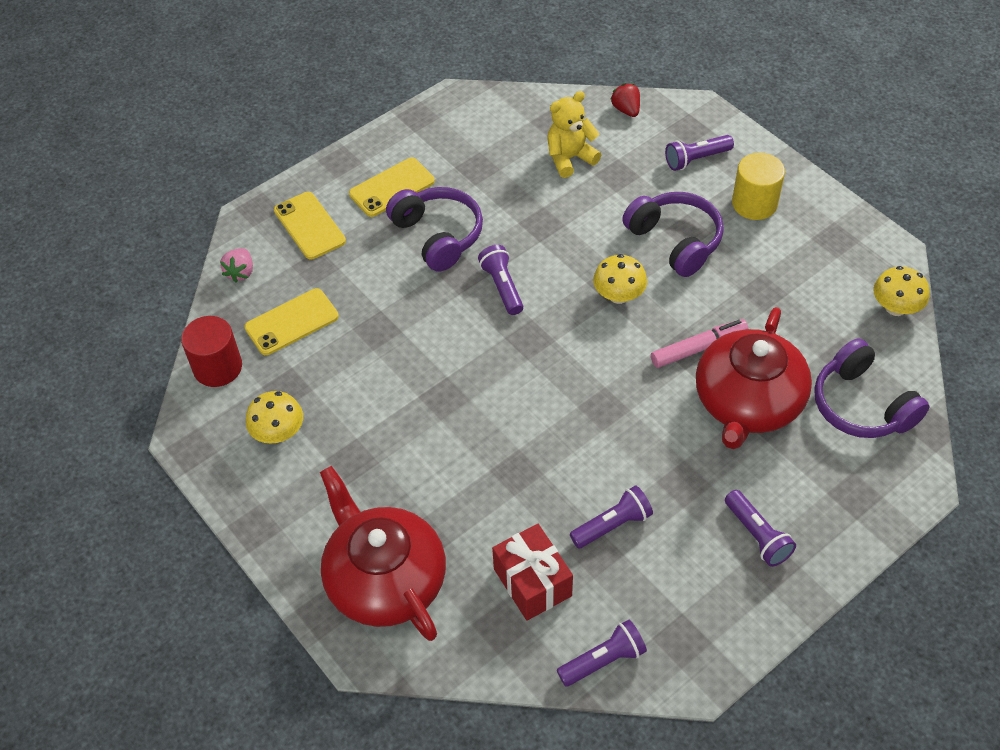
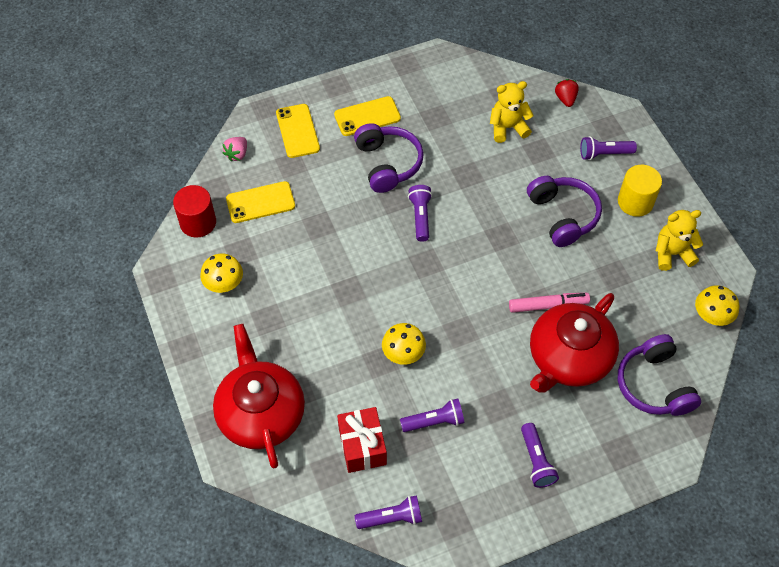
camera: 15 degrees right, 5 degrees up
yellow mushroom [593,254,647,304] -> yellow mushroom moved to [382,323,426,365]
none -> yellow teddy bear [656,210,703,271]

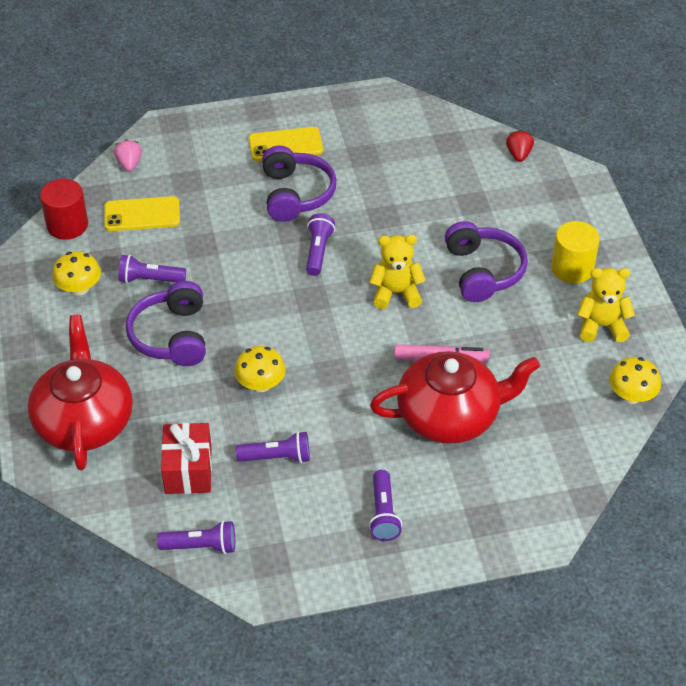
camera: 10 degrees right, 10 degrees down
pink strawberry [223,137,247,161] -> pink strawberry turned 135 degrees clockwise [114,139,142,172]
yellow phone [276,104,320,158] -> none
yellow teddy bear [490,81,534,143] -> yellow teddy bear moved to [369,235,426,309]
red teapot [530,293,619,393] -> red teapot turned 150 degrees counterclockwise [370,351,540,444]
purple flashlight [580,136,637,160] -> purple flashlight moved to [118,255,186,283]
purple headphones [618,334,701,416] -> purple headphones moved to [126,281,206,366]

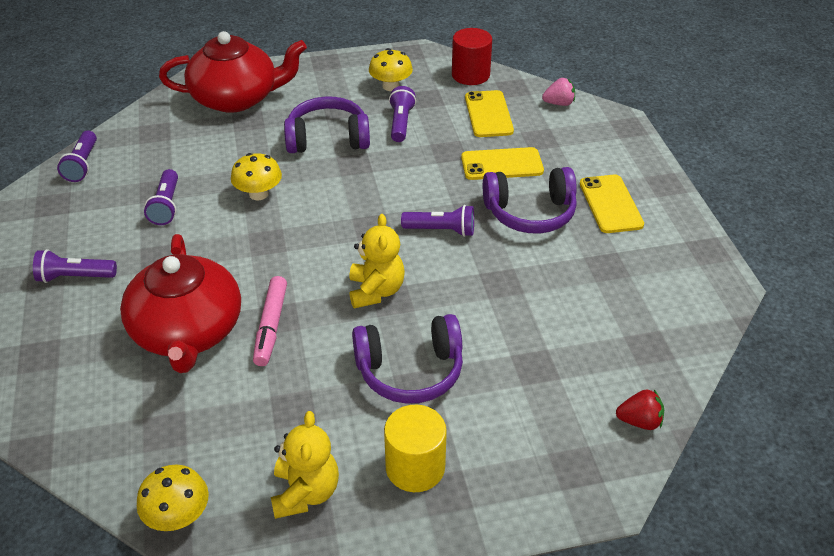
camera: 90 degrees right, 5 degrees down
red gift [161,423,212,494] -> none
none -> yellow phone [461,147,544,180]

